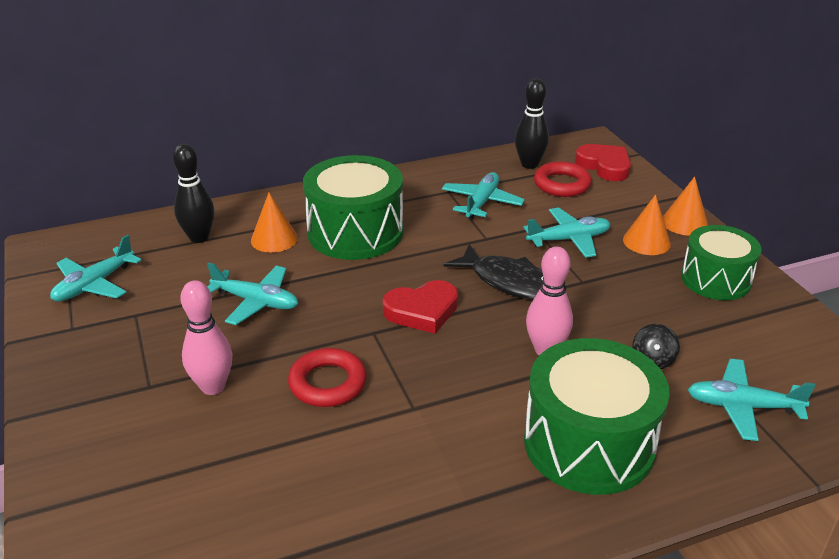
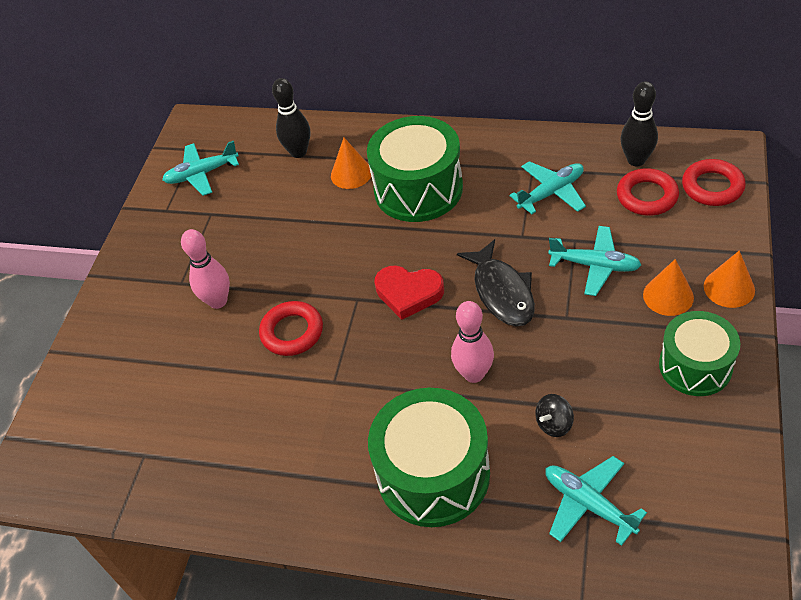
camera: 40 degrees right, 15 degrees up
turquoise plane [207,262,298,325] -> none
red heart [575,144,631,181] -> red ring [682,159,746,206]

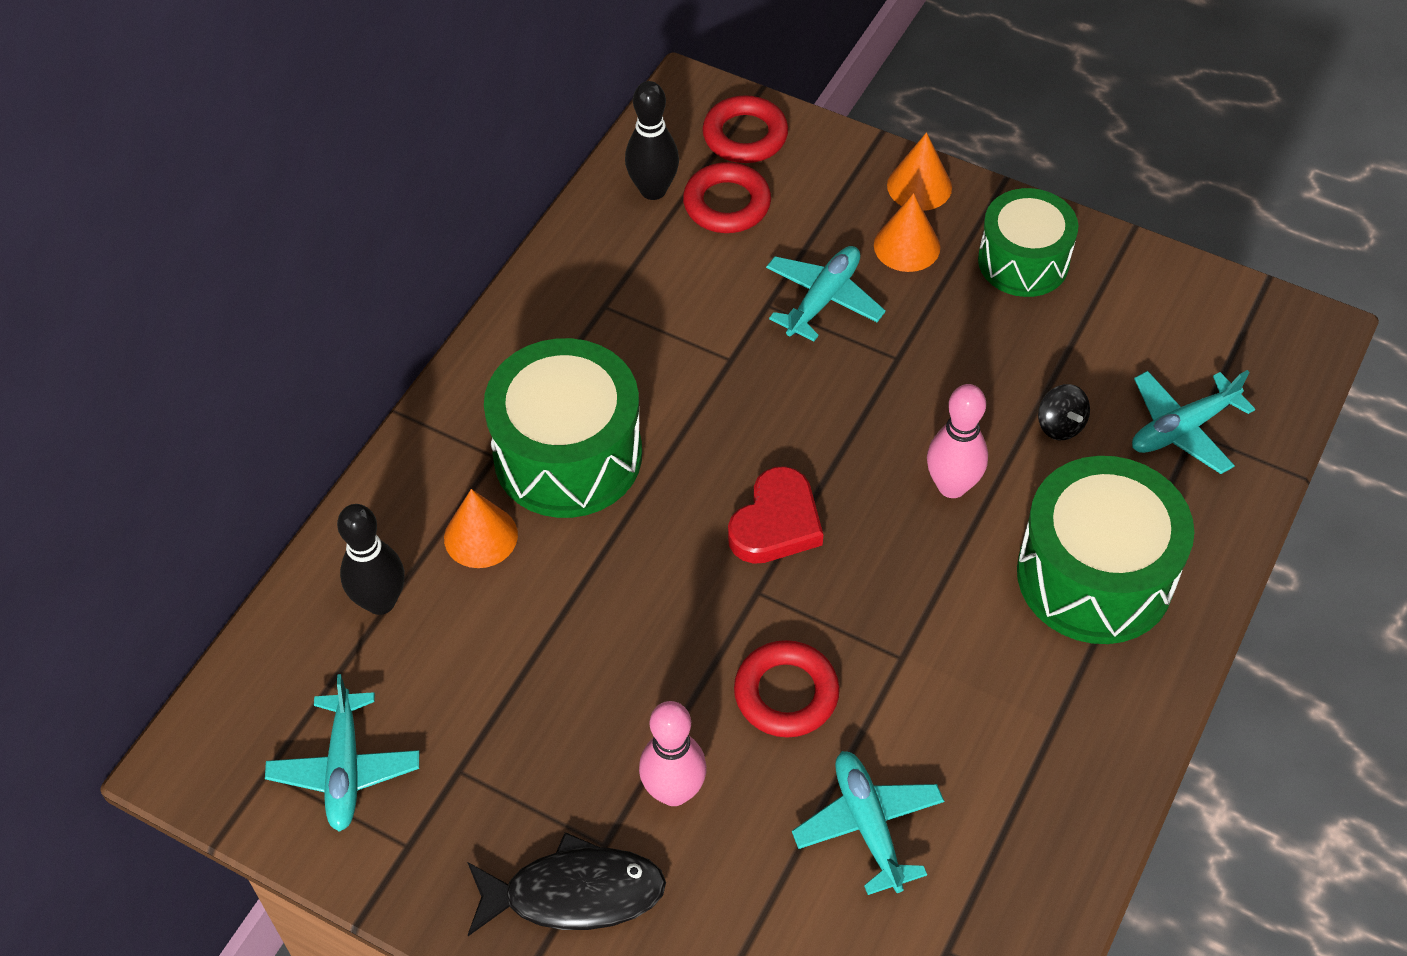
camera: 80 degrees left, 5 degrees up
black fish [457,239,535,326] -> black fish moved to [467,832,666,936]
turquoise plane [509,161,586,214] -> turquoise plane moved to [792,751,944,895]

